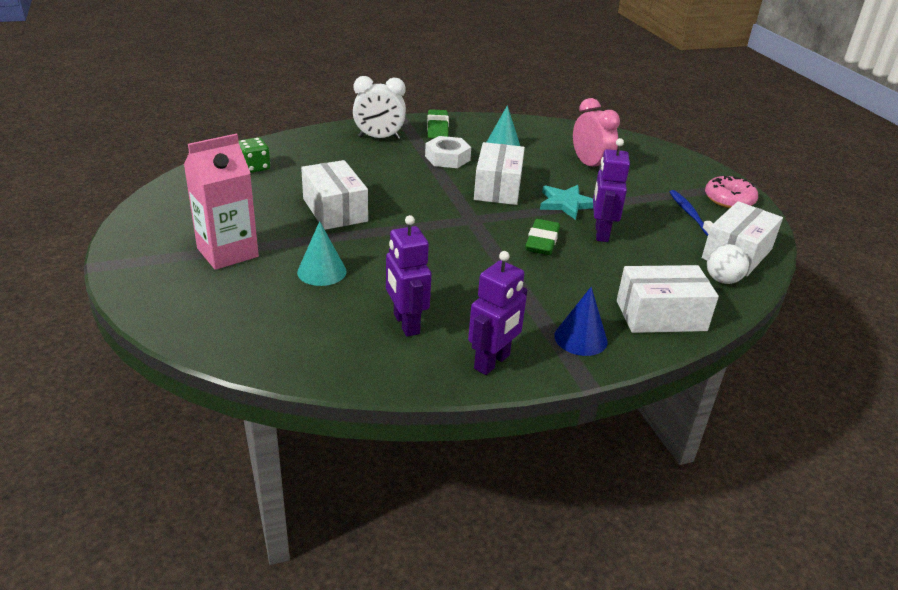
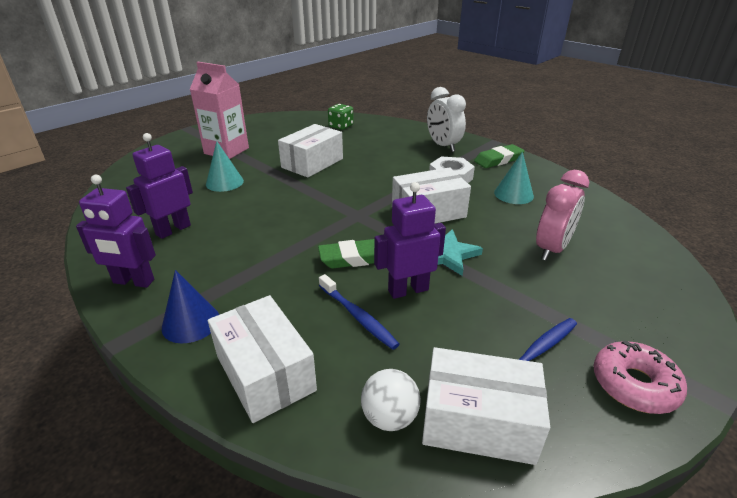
camera: 65 degrees right, 0 degrees up
none -> blue toothbrush [319,274,400,350]

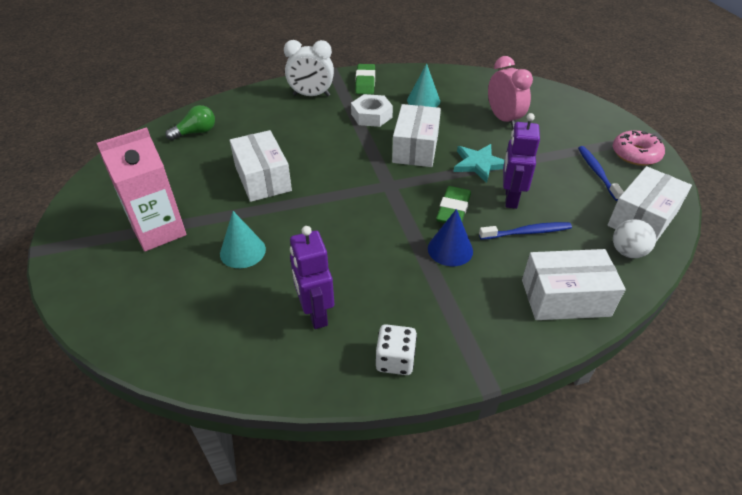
camera: 60 degrees left, 10 degrees up
purple robot [76,175,156,288] -> white dice [375,324,417,375]
blue cone [162,270,219,343] -> blue cone moved to [428,209,473,266]
green dice [328,104,354,130] -> green light bulb [165,105,215,140]

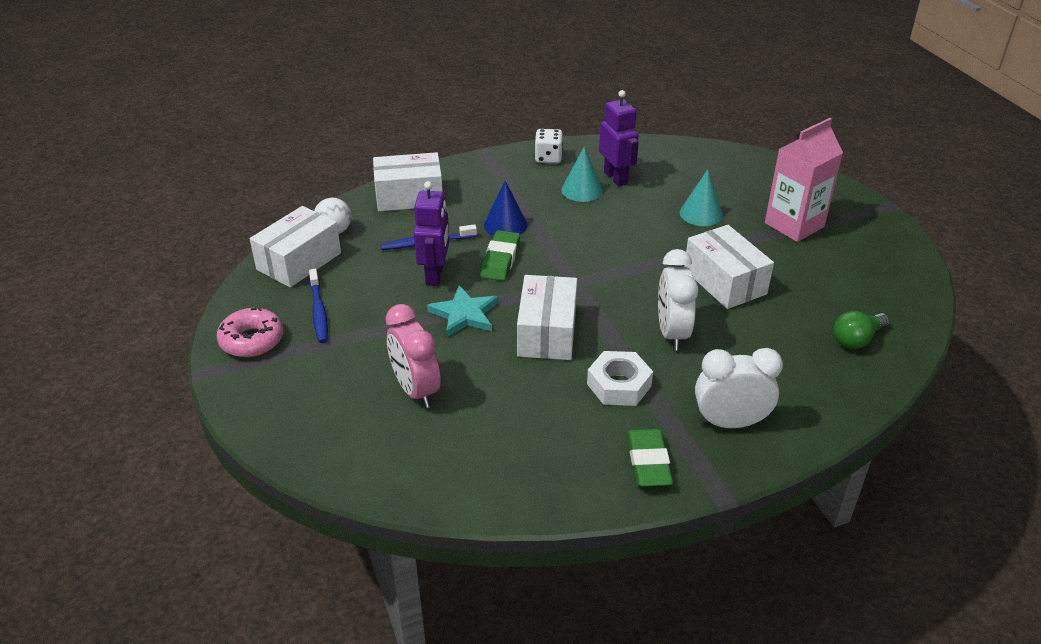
camera: 175 degrees right, 5 degrees down
turquoise cone [407,63,440,107] -> turquoise cone moved to [561,147,603,202]
none -> white clock [658,249,698,350]

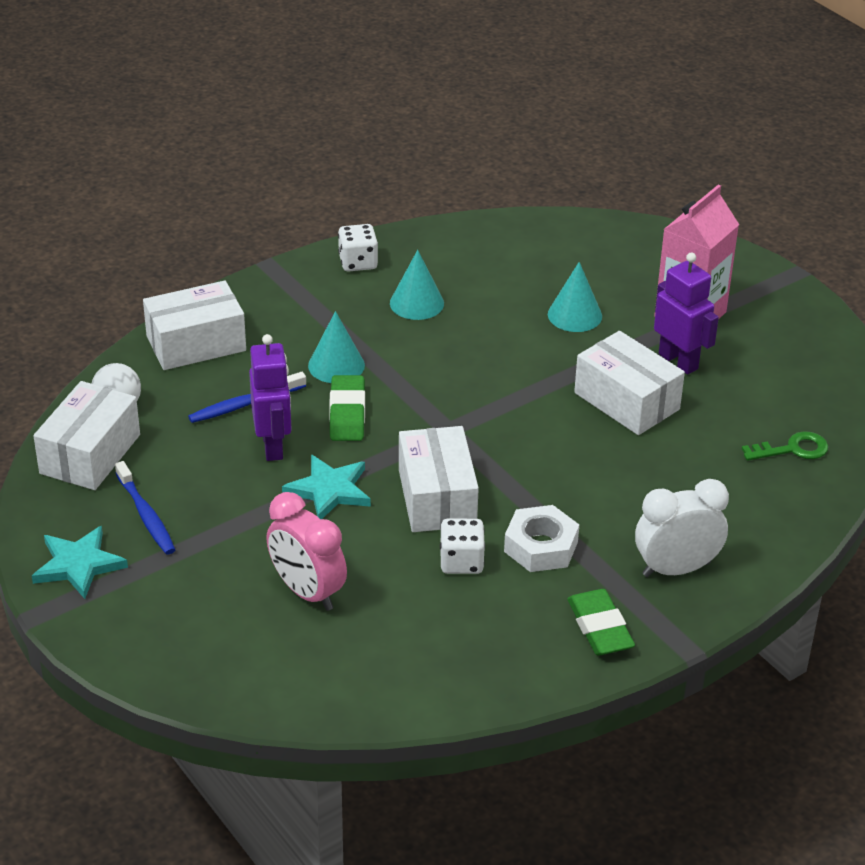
camera: 15 degrees left, 0 degrees up
pink donut [216,307,284,357] -> turquoise star [32,526,128,599]
blue cone [484,181,527,236] -> turquoise cone [308,311,365,383]
purple robot [599,90,639,187] -> purple robot moved to [654,253,719,375]
white clock [658,249,698,350] -> none
green light bulb [834,311,889,349] -> green key [742,431,829,461]
none -> white dice [440,519,485,574]

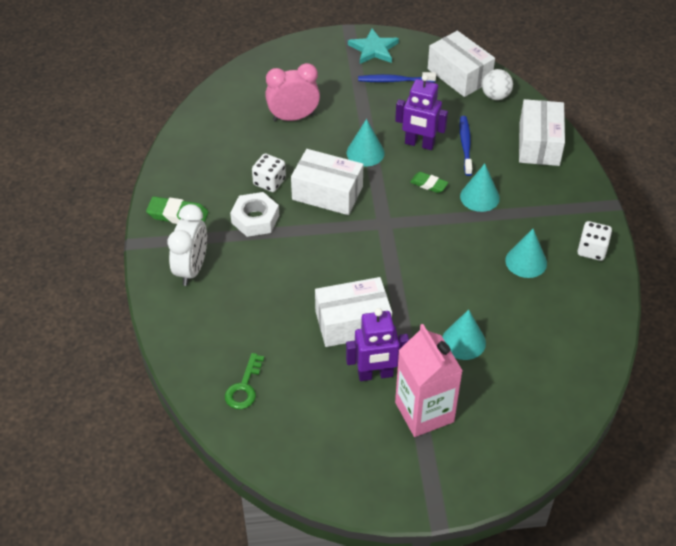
camera: 120 degrees right, 10 degrees up
turquoise star [282,454,371,519] -> turquoise cone [347,119,385,166]
green eraser [329,375,365,441] -> green eraser [410,172,448,193], size x0.64

